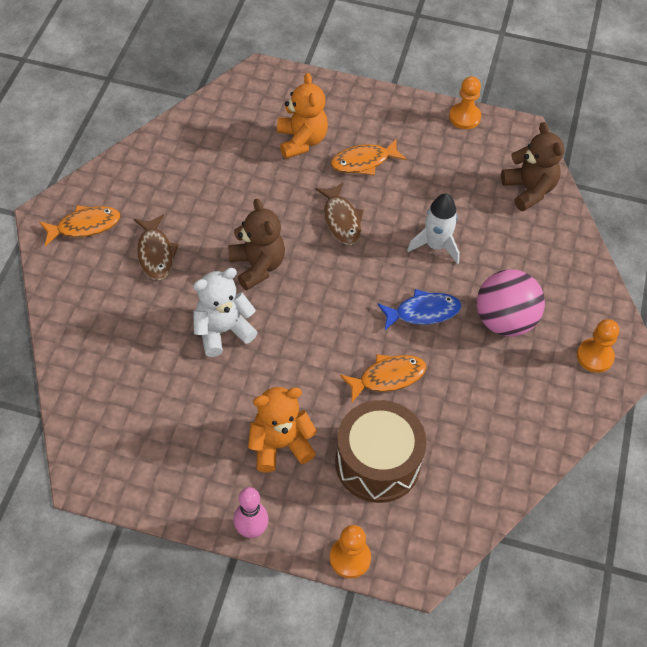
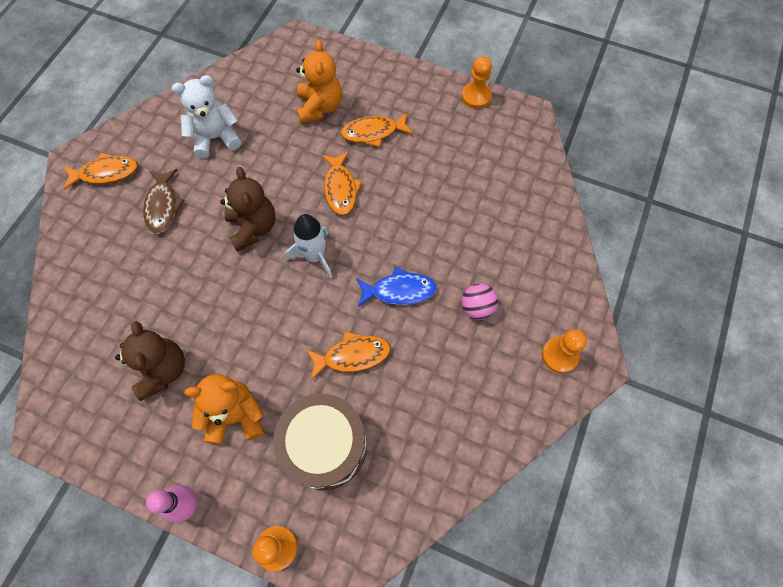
camera: 10 degrees right, 10 degrees up
white teddy bear [193,268,258,357] -> white teddy bear moved to [172,75,242,159]
brown fish [315,183,364,245] -> orange fish [321,152,362,216]
white rocket [407,194,460,264] -> white rocket moved to [285,214,332,278]
pink ball [477,269,545,337] -> pink ball [461,283,498,320], size x0.55
brown teddy bear [501,122,564,211] -> brown teddy bear moved to [115,321,185,401]

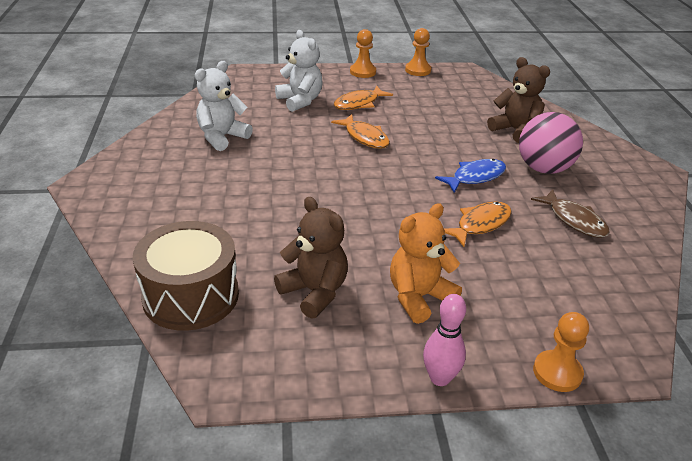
camera: 30 degrees left, 30 degrees down
orange fish [63,153,138,190] -> none
brown fish [143,169,185,234] -> brown fish moved to [531,189,610,238]
brown teddy bear [220,167,275,252] -> brown teddy bear moved to [487,57,550,143]
brown drum [273,393,367,490] -> brown drum moved to [133,221,239,331]
white rocket [285,214,332,278] -> none
orange teddy bear [296,40,342,124] -> white teddy bear [275,30,323,112]
pink ball [461,283,498,320] -> pink ball [519,112,583,174], size x1.81
orange pawn [542,329,587,373] -> orange pawn moved to [350,29,376,78]

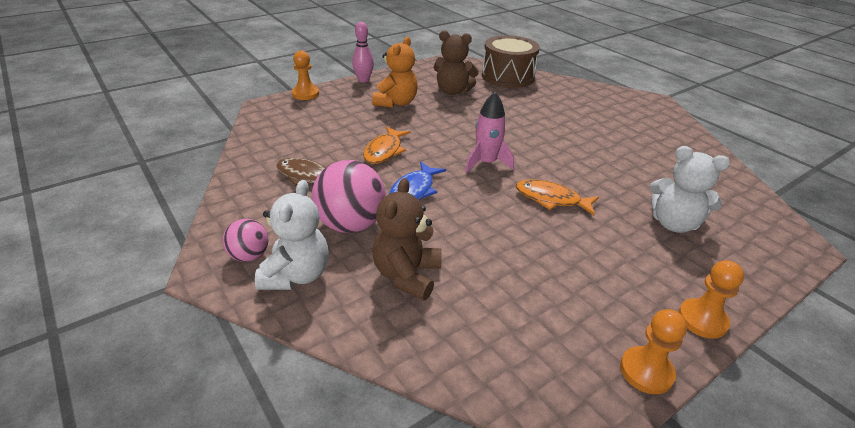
camera: 150 degrees right, 0 degrees up
white teddy bear [195,61,253,151] -> white teddy bear moved to [255,180,329,290]
orange fish [334,86,393,110] -> none
brown teddy bear [487,57,550,143] -> brown teddy bear turned 90 degrees clockwise [372,178,442,301]
none -> pink ball [223,219,268,262]
none -> pink rocket [465,92,514,173]

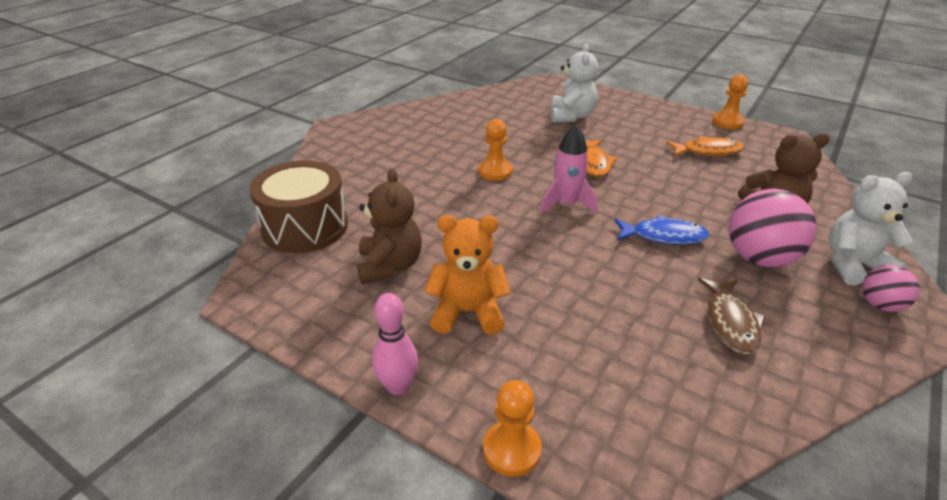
camera: 110 degrees left, 0 degrees up
orange fish [363,126,411,164] -> orange fish moved to [666,136,744,156]
orange pawn [678,260,744,339] -> orange pawn moved to [478,119,512,181]

